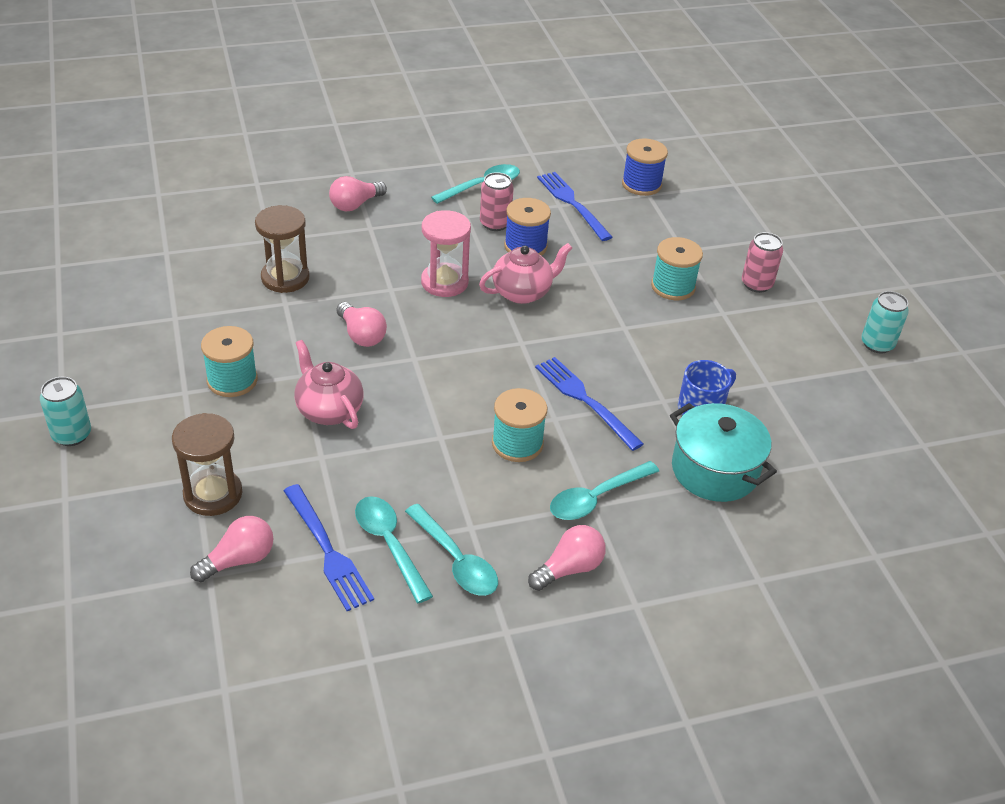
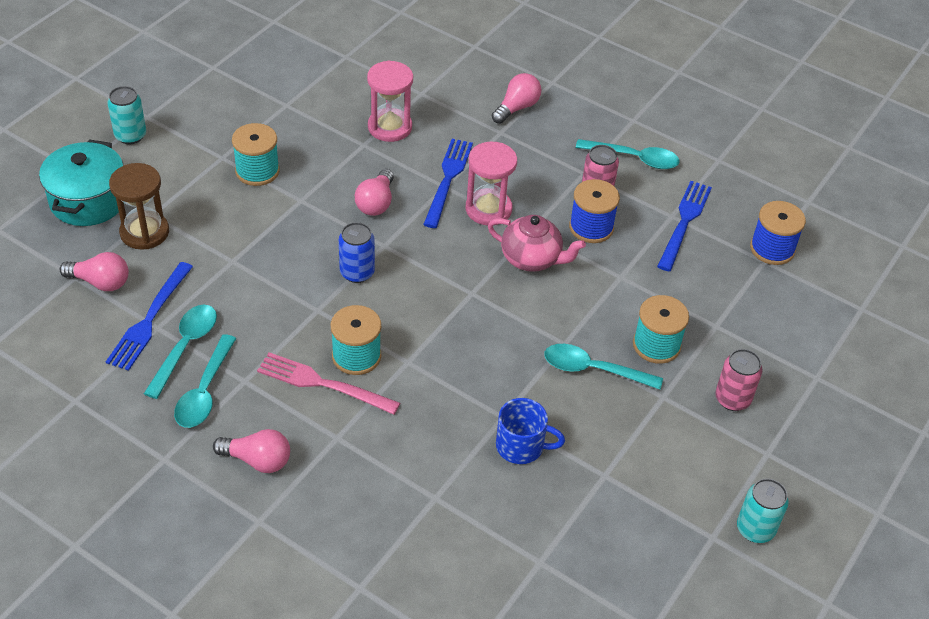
camera: 50 degrees right, 5 degrees up
brown hourglass [255,205,309,293] -> pink hourglass [367,61,413,142]
pink teapot [294,340,364,429] -> none
pink light bulb [329,176,387,212] -> pink light bulb turned 120 degrees clockwise [492,73,541,124]
blue fork [535,357,644,451] -> blue fork moved to [423,139,473,228]
turquoise spoon [550,461,659,520] -> turquoise spoon moved to [544,344,663,389]
turquoise pot [670,403,777,502] -> turquoise pot moved to [39,139,125,226]
none -> pink fork [257,352,400,415]
none -> blue can [339,222,375,283]

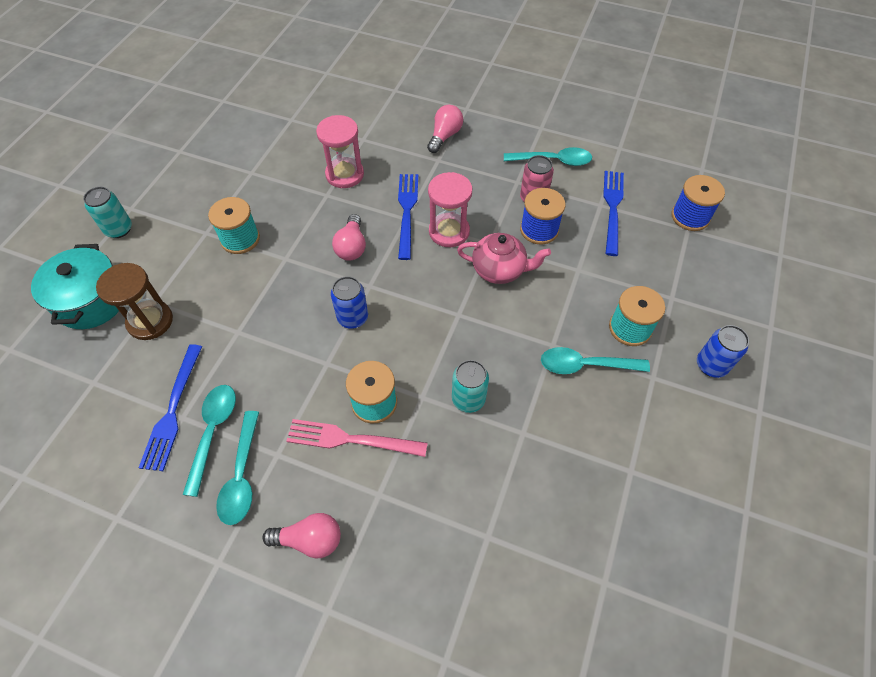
camera: 10 degrees left, 10 degrees up
pink light bulb [60,252,129,291] -> none
blue mug [496,398,565,464] -> none
pink can [715,349,763,411] -> blue can [697,325,749,378]
turquoise can [737,478,789,543] -> turquoise can moved to [452,360,489,413]

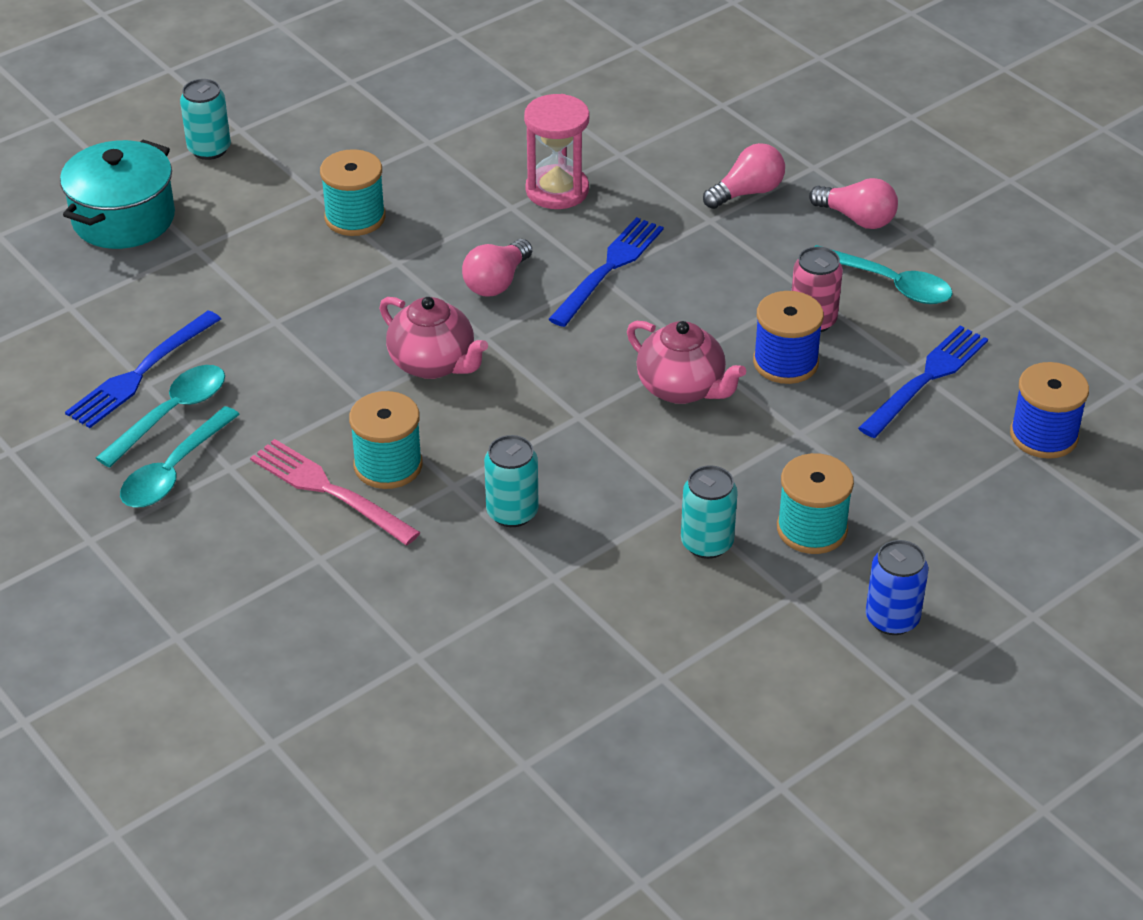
camera: 30 degrees right, 15 degrees down
brown hourglass [96,263,173,340] -> none
pink light bulb [262,513,341,559] -> pink light bulb moved to [809,178,898,229]
blue can [331,276,368,329] -> pink teapot [379,297,488,379]
pink hourglass [428,172,472,247] -> none
turquoise spoon [541,347,650,374] -> turquoise can [681,465,738,559]

